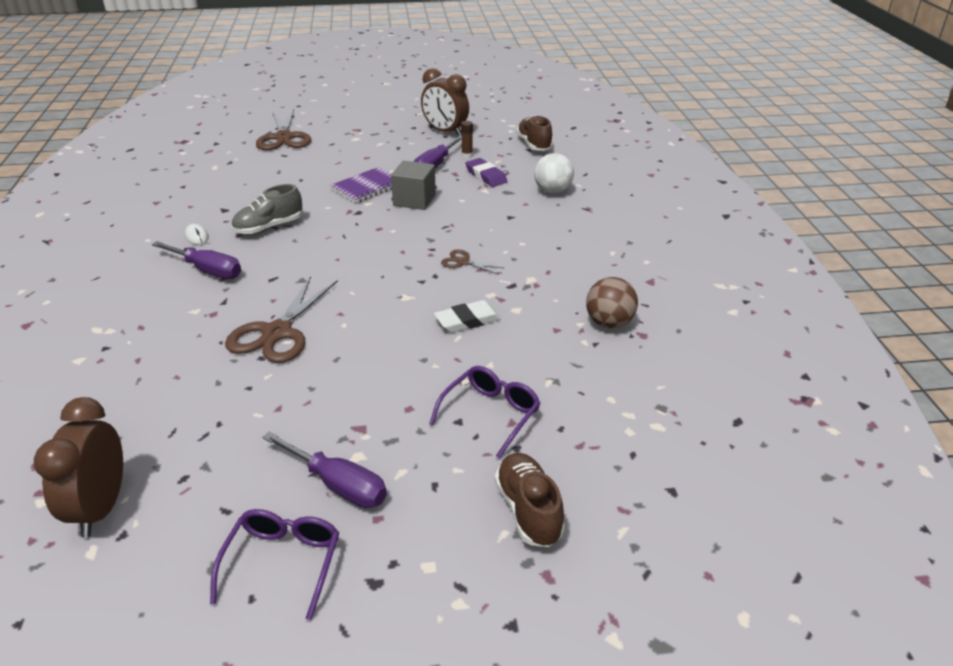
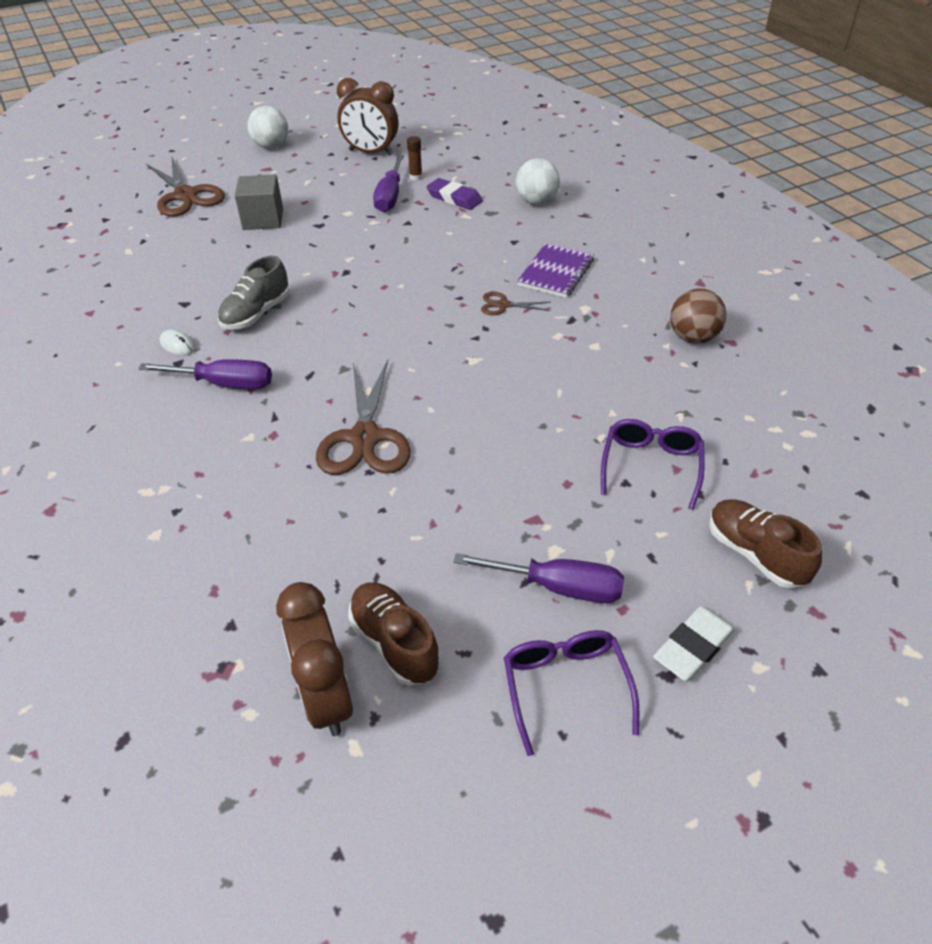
camera: 20 degrees left, 10 degrees up
purple notebook [330,167,392,203] -> purple notebook moved to [517,242,594,298]
grey cube [391,161,436,210] -> grey cube moved to [235,175,283,230]
white eraser [434,300,501,333] -> white eraser moved to [653,606,735,681]
brown shoe [516,115,553,151] -> brown shoe moved to [348,582,440,686]
none -> white ball [247,106,288,149]

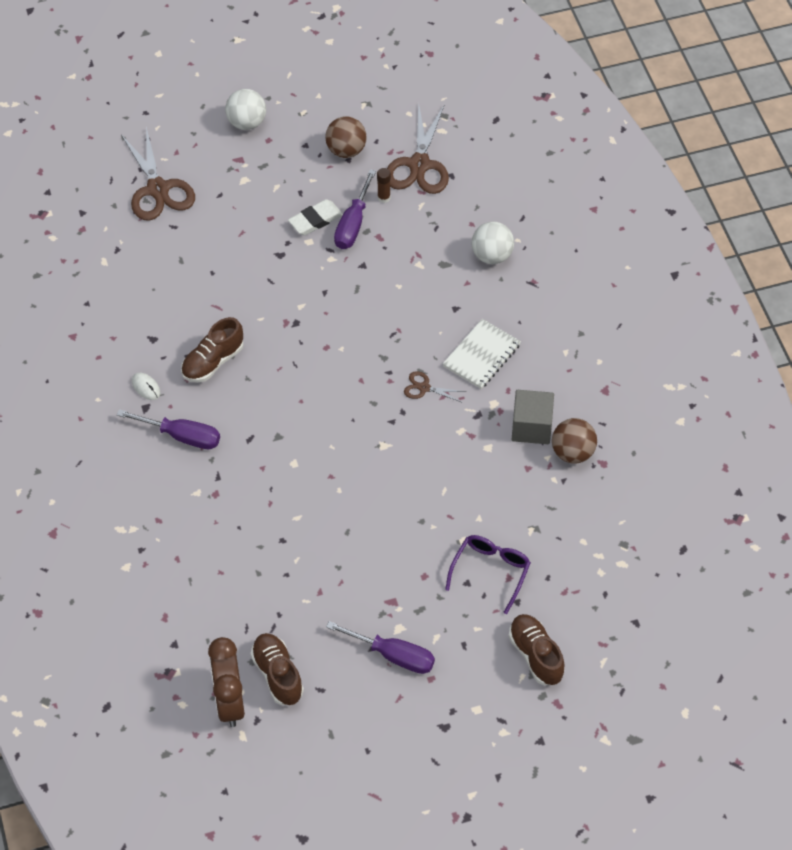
camera: 10 degrees right, 10 degrees up
grey shoe [218,256,289,330] -> brown shoe [181,317,243,382]
grey cube [235,175,283,230] -> grey cube moved to [512,390,554,444]
brown scissors [316,360,411,475] -> brown scissors moved to [387,103,449,194]
brown clock [337,78,399,155] -> brown ball [325,116,367,158]
purple eraser [426,178,483,210] -> none
purple glasses [504,630,639,756] -> none
purple notebook [517,242,594,298] -> white notebook [443,319,521,389]
white eraser [653,606,735,681] -> white eraser moved to [288,199,343,235]

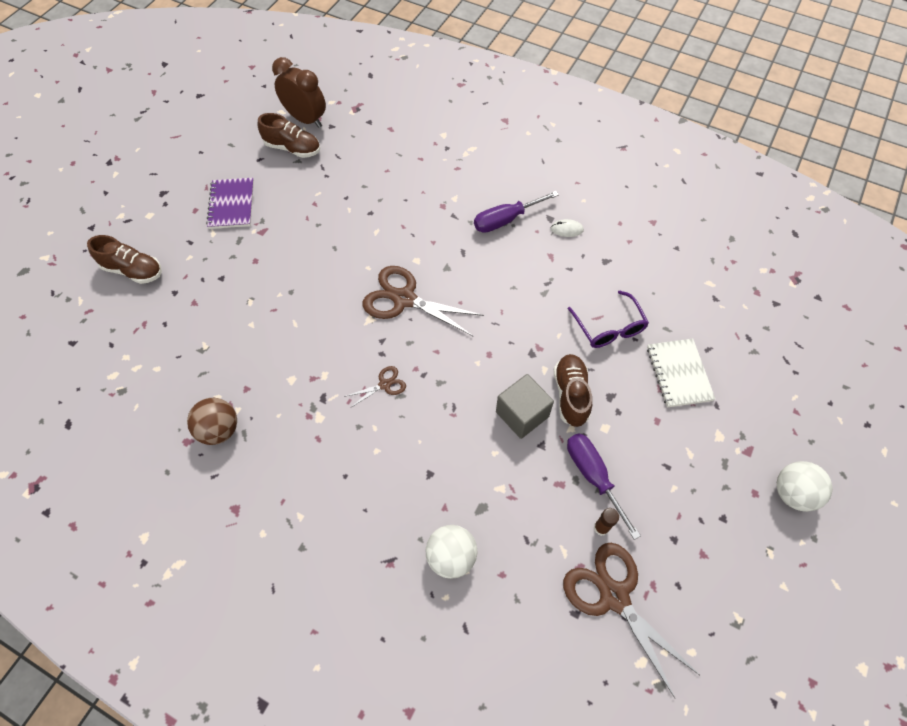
camera: 135 degrees right, 5 degrees up
brown scissors [121,127,195,221] -> brown scissors moved to [363,266,484,336]
brown shoe [181,317,243,382] -> brown shoe moved to [554,354,592,427]
white eraser [288,199,343,235] -> none
brown ball [325,116,367,158] -> none
purple screwdriver [326,621,435,674] -> purple notebook [206,178,254,229]
white notebook [443,319,521,389] -> white notebook moved to [647,339,715,408]
purple glasses [445,535,531,614] -> purple glasses moved to [568,290,649,348]
grey cube [512,390,554,444] -> grey cube moved to [496,374,554,439]

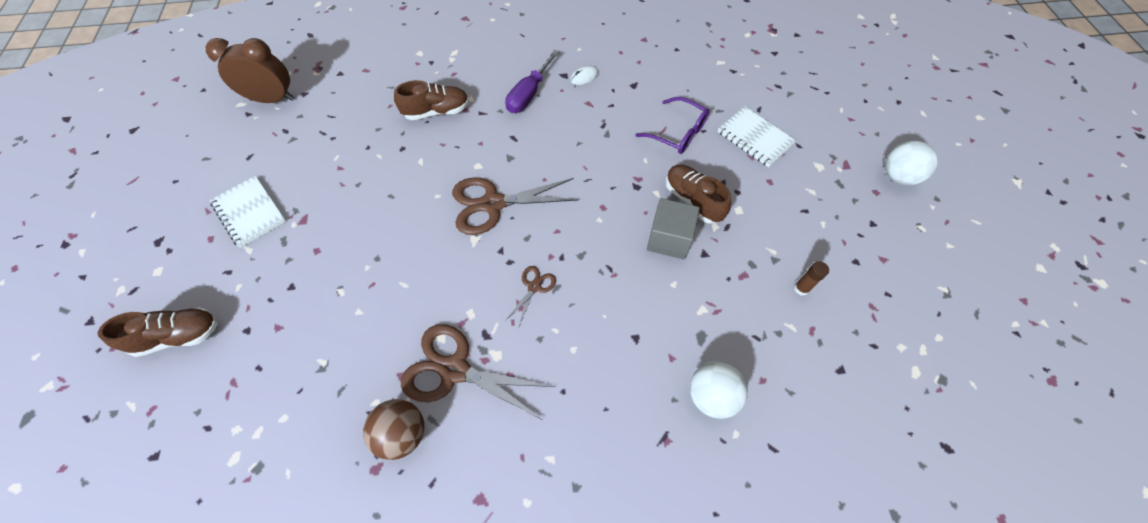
camera: 35 degrees left, 0 degrees up
purple notebook [206,178,254,229] -> white notebook [210,176,286,248]
brown shoe [257,113,320,158] -> brown shoe moved to [394,80,469,120]
brown scissors [563,543,699,698] -> brown scissors moved to [401,324,555,420]
purple screwdriver [567,433,641,540] -> none

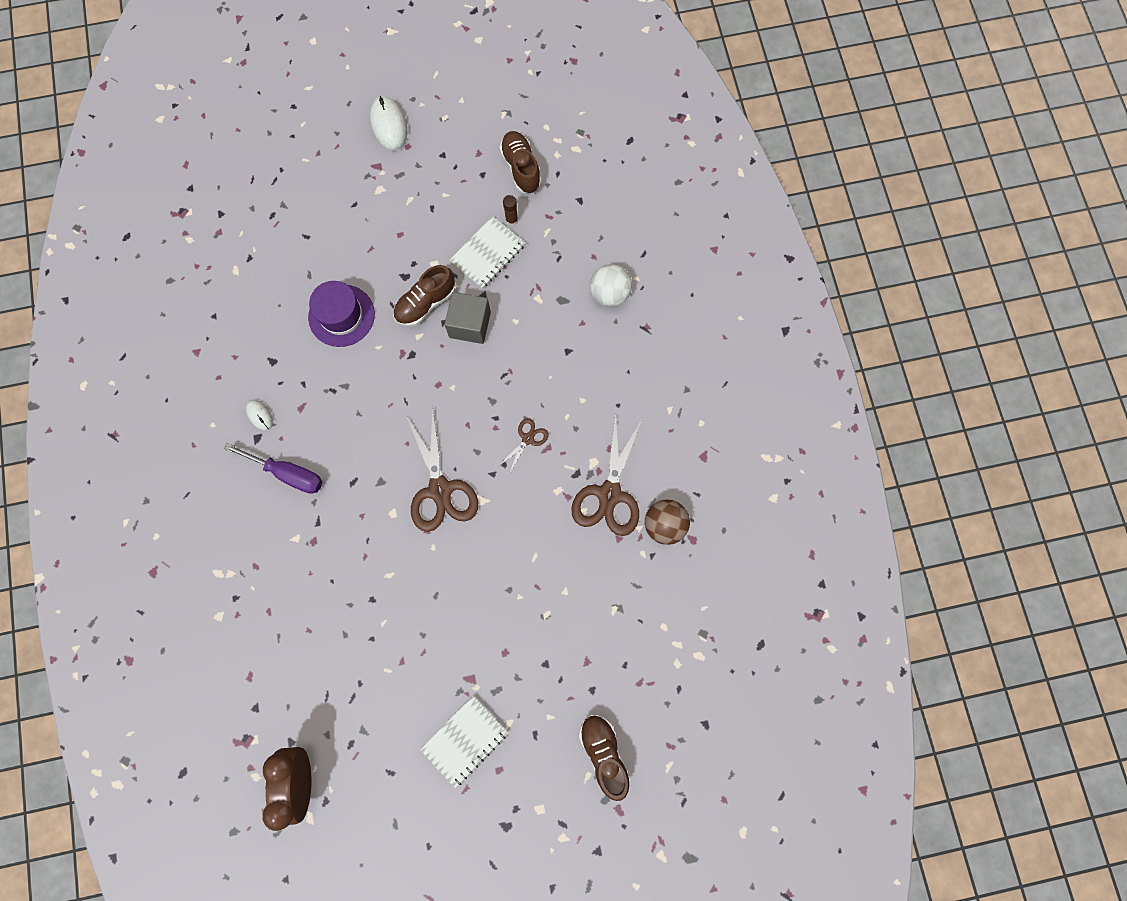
camera: 95 degrees left, 15 degrees up
brown shoe [394,80,469,120] -> brown shoe moved to [499,131,541,193]
brown scissors [505,266,556,326] -> brown scissors turned 105 degrees clockwise [500,418,549,474]
purple glasses [635,97,709,154] -> purple hat [308,281,375,347]
white notebook [717,106,797,167] -> white notebook moved to [449,216,525,289]
white ball [885,141,938,185] -> white mouse [370,96,407,151]

